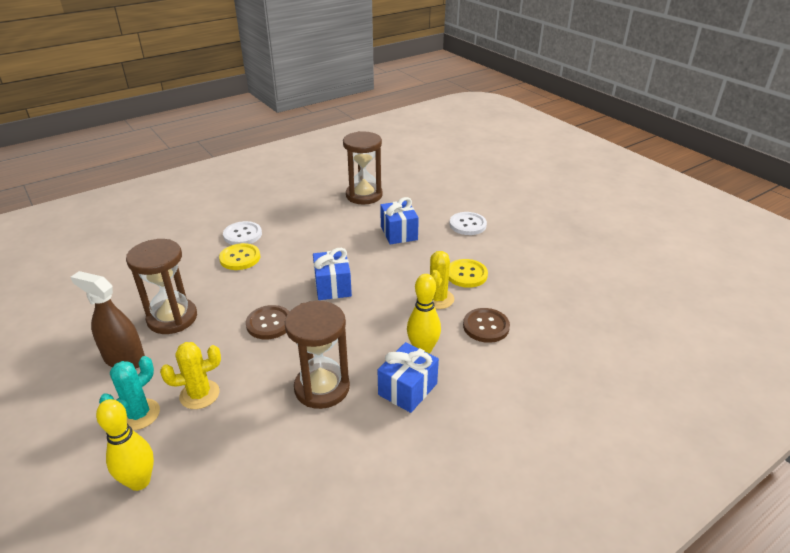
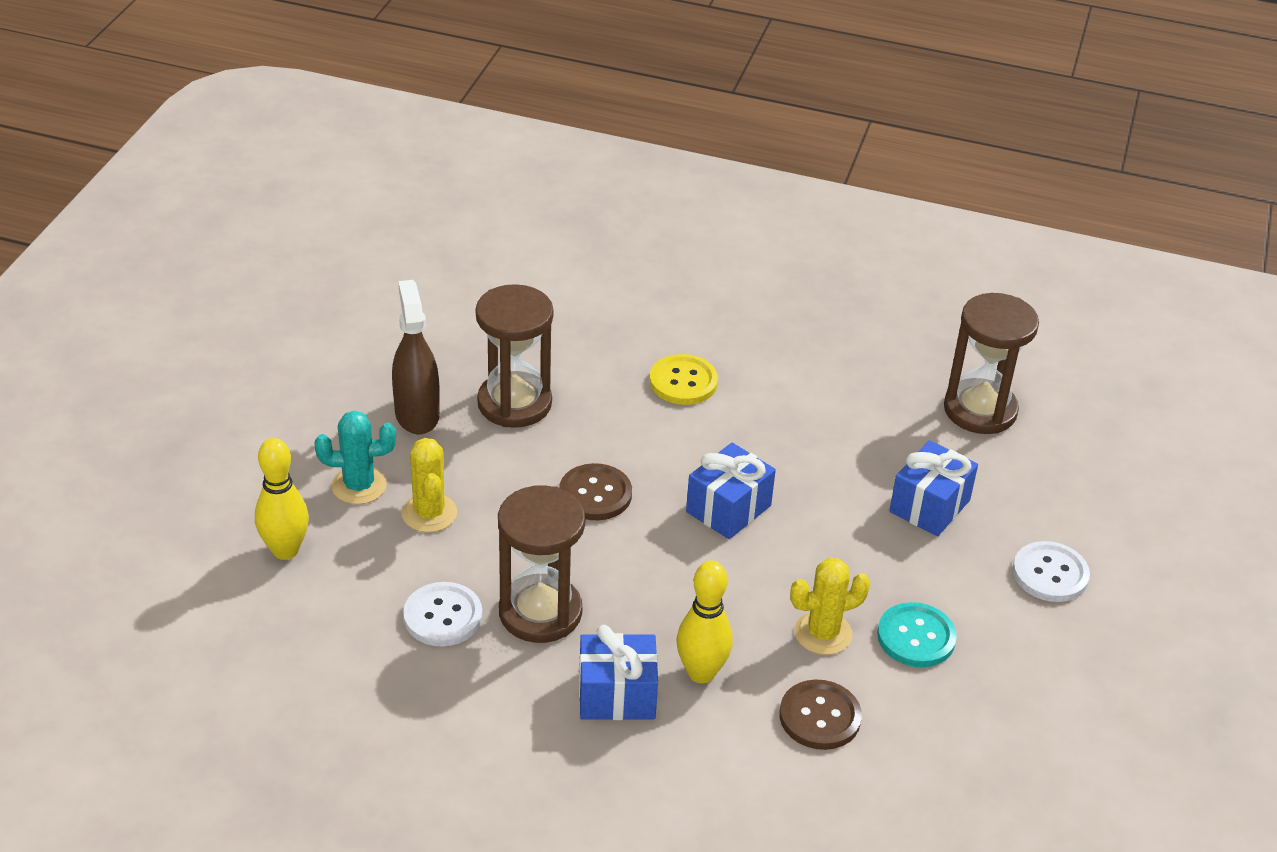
camera: 50 degrees right, 5 degrees up
yellow cactus [160,342,221,409] -> yellow cactus turned 45 degrees clockwise [402,438,457,532]
white button [223,221,262,245] -> white button moved to [403,582,482,646]
yellow button [449,259,488,288] -> turquoise button [877,602,957,667]

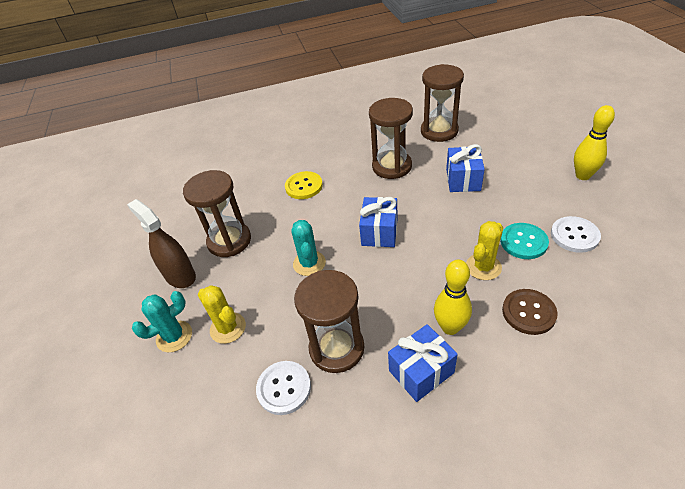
camera: 25 degrees left, 5 degrees up
yellow bowling pin [255,438,309,560] -> yellow bowling pin moved to [574,105,615,180]
brown button [559,463,632,520] -> turquoise cactus [291,220,326,276]
white button [1013,541,1090,602] -> white button moved to [551,216,601,253]
none -> brown hourglass [369,98,413,179]

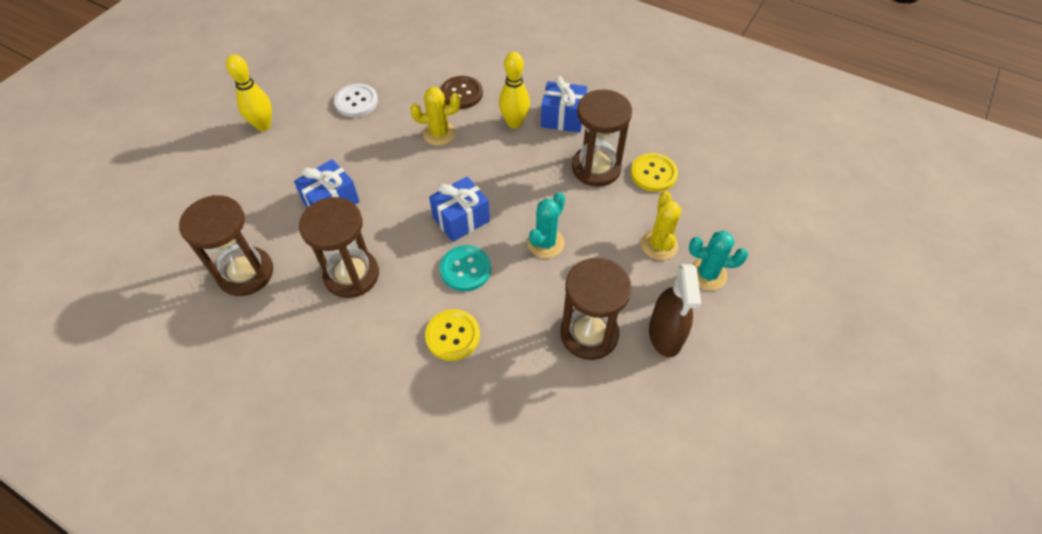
camera: 140 degrees left, 10 degrees up
white button [256,361,311,415] -> yellow button [631,153,678,192]
turquoise button [500,223,549,259] -> turquoise button moved to [440,245,491,291]

